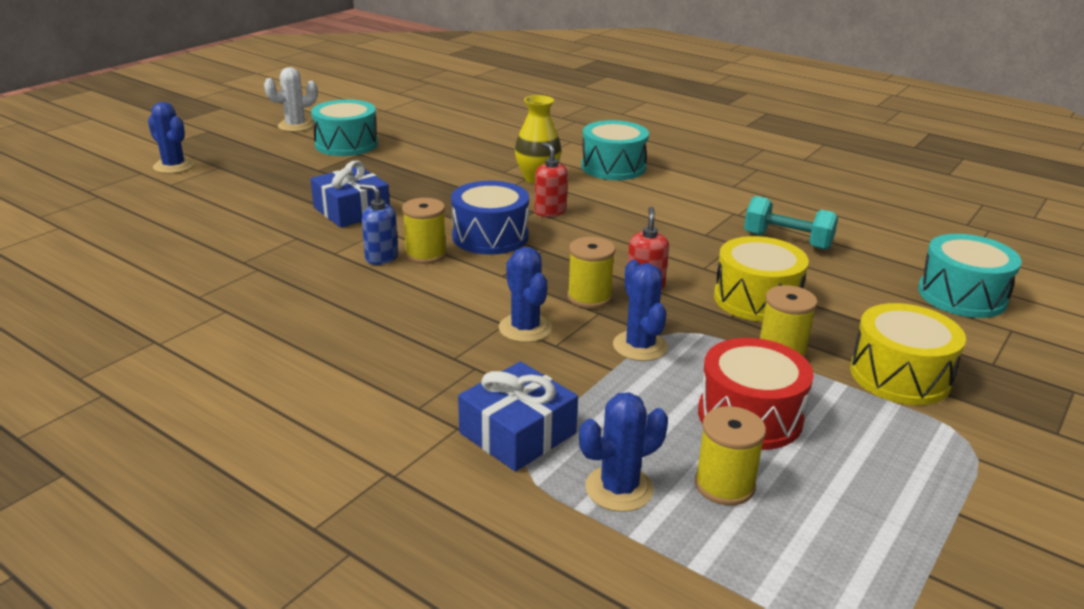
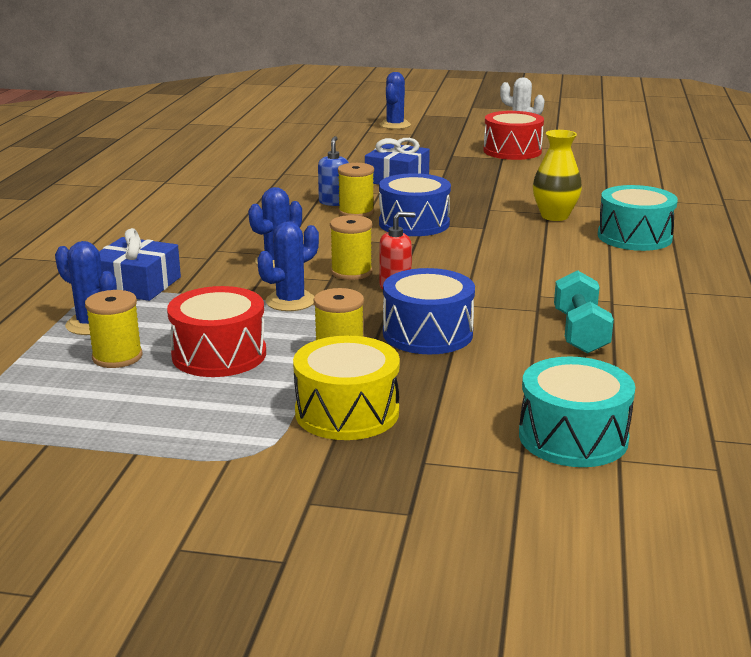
camera: 65 degrees right, 5 degrees down
turquoise drum [311,99,378,156] -> red drum [483,111,544,160]
red soap dispenser [535,142,568,217] -> none
yellow drum [714,236,809,322] -> blue drum [383,268,475,354]

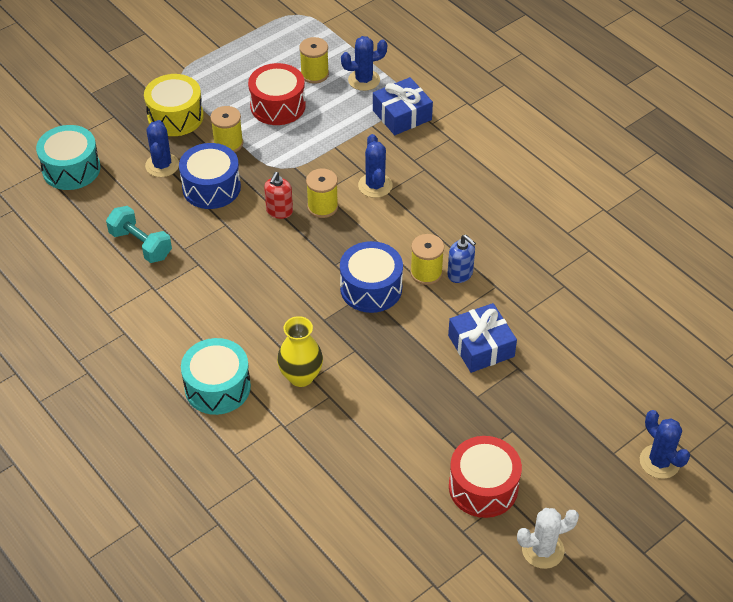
camera: 130 degrees right, 25 degrees up
blue cactus [257,221,319,311] -> blue cactus moved to [145,120,179,177]

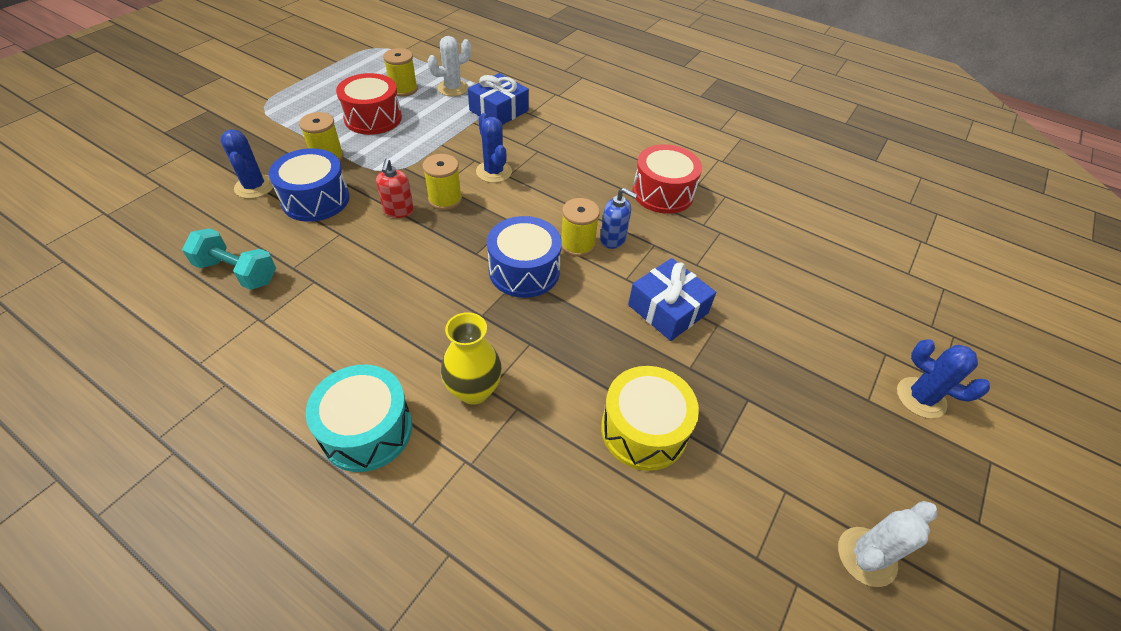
camera: 20 degrees left, 0 degrees up
turquoise drum [36,125,101,190] -> none
yellow drum [144,74,204,136] -> yellow drum moved to [601,366,699,471]
blue cactus [341,36,387,91] -> white cactus [428,36,471,96]
red drum [449,436,522,518] -> red drum moved to [632,144,702,214]

